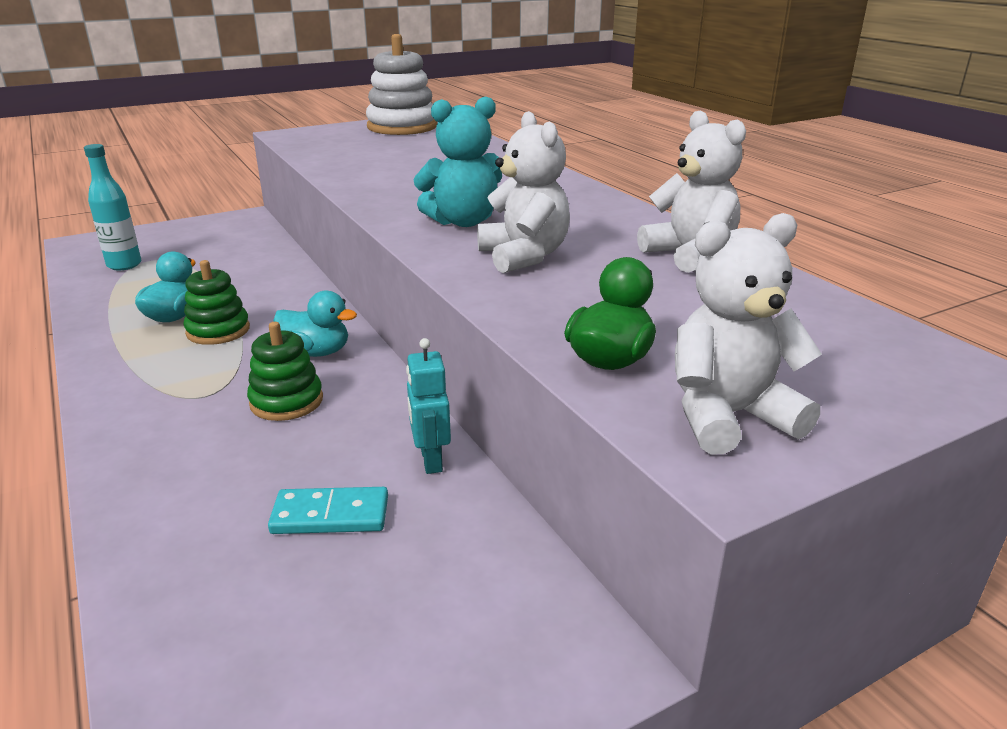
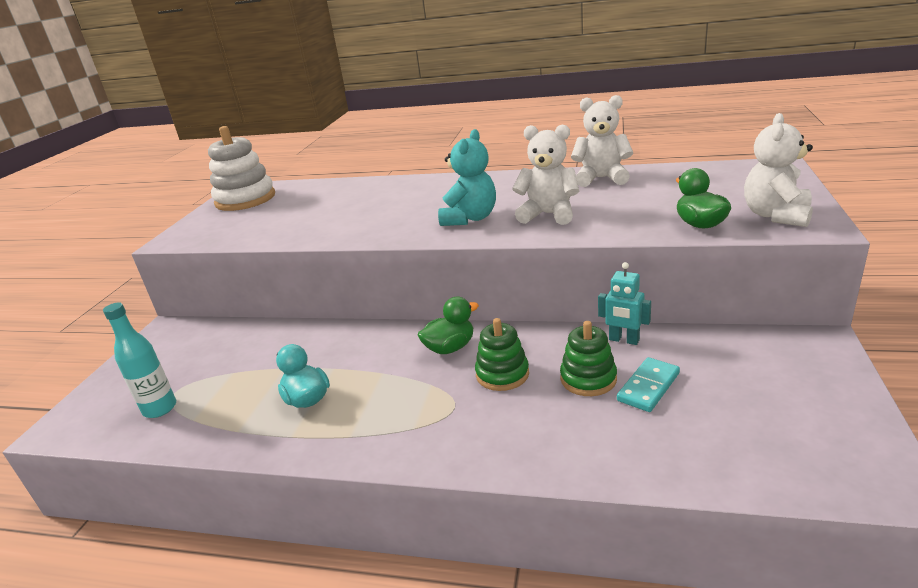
camera: 45 degrees left, 0 degrees up
green stacking toy [183,260,250,345] -> green stacking toy moved to [560,321,617,396]
turquoise duck [273,290,357,357] -> green duck [418,297,479,354]

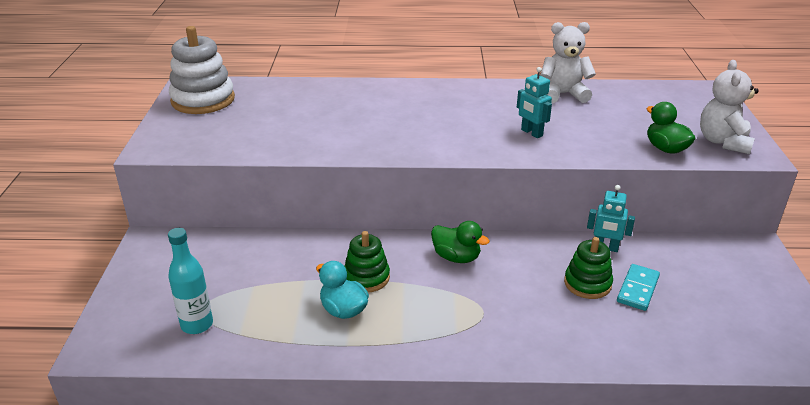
camera: 15 degrees left, 5 degrees up
green duck [418,297,479,354] -> green duck turned 75 degrees clockwise [431,221,490,263]
turquoise teddy bear [438,129,496,226] -> none
green stacking toy [475,318,529,391] -> green stacking toy moved to [345,231,390,292]
white teddy bear [512,124,579,225] -> turquoise robot [517,67,552,138]

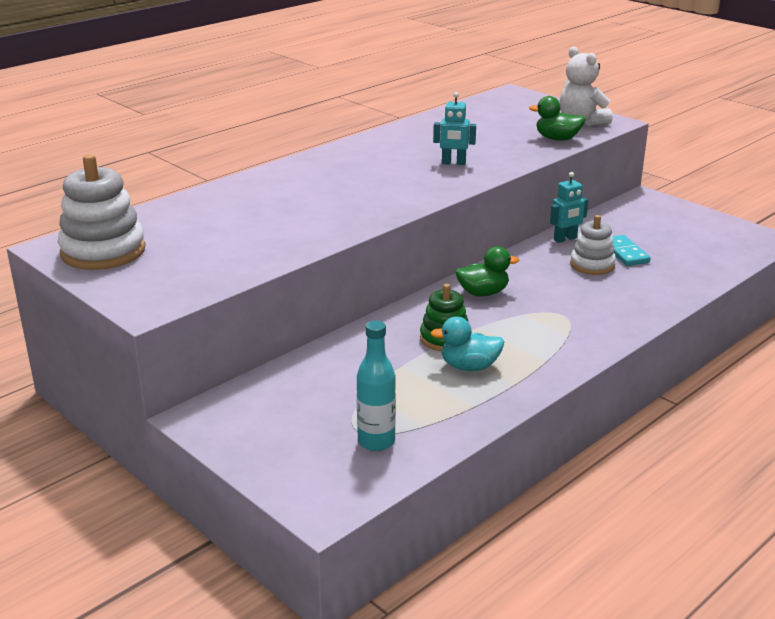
camera: 45 degrees left, 5 degrees down
white teddy bear [541,22,596,103] -> none
green stacking toy [564,237,613,299] -> white stacking toy [570,215,616,275]

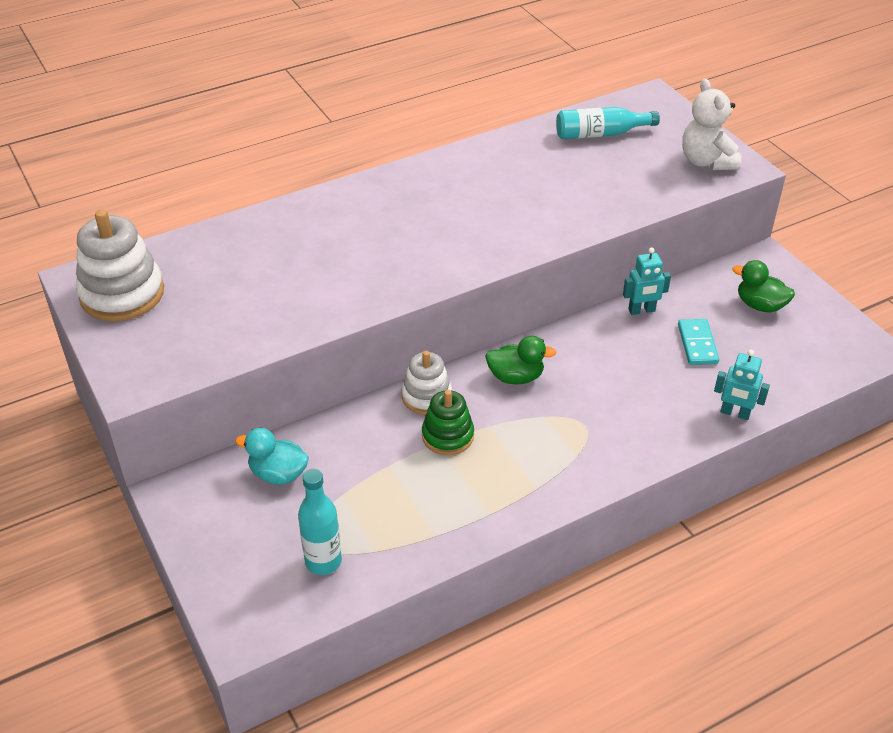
camera: 15 degrees right, 15 degrees up
turquoise duck [430,316,505,371] -> turquoise duck moved to [235,428,309,485]
turquoise robot [433,92,476,165] -> turquoise robot moved to [714,350,770,420]
green duck [529,96,585,141] -> green duck moved to [732,260,795,313]
white stacking toy [570,215,616,275] -> white stacking toy moved to [402,351,452,415]
none -> turquoise bottle [556,107,660,139]

